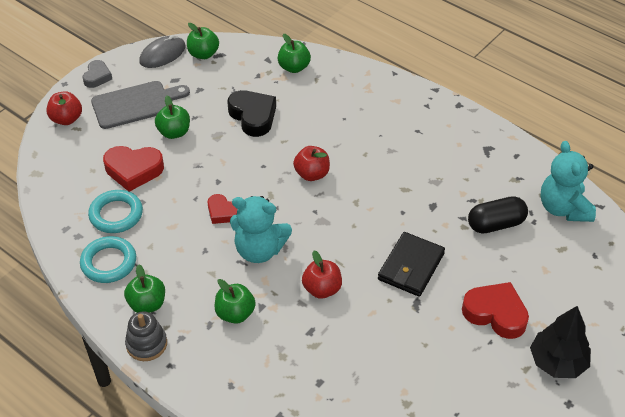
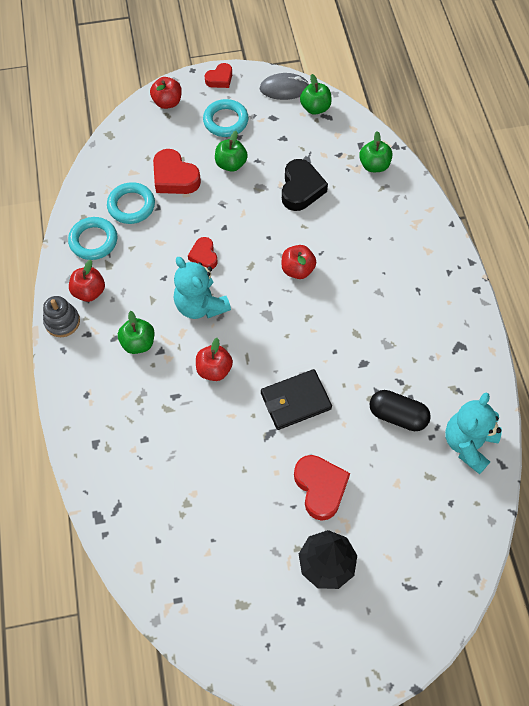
camera: 40 degrees right, 15 degrees up
grey heart [82,60,112,88] -> red heart [204,63,232,88]
grey cutting board [91,81,190,129] -> turquoise ring [203,99,249,137]
green apple [124,264,165,313] -> red apple [69,260,105,302]

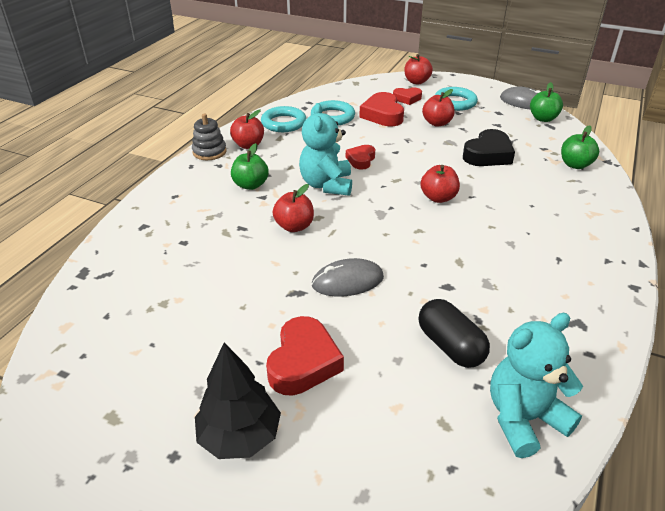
camera: 35 degrees right, 25 degrees down
red heart [204,63,232,88] -> red heart moved to [393,87,422,105]
green apple [215,131,248,172] -> red apple [422,89,455,126]
black wallet [261,369,332,430] -> grey mouse [312,258,384,297]

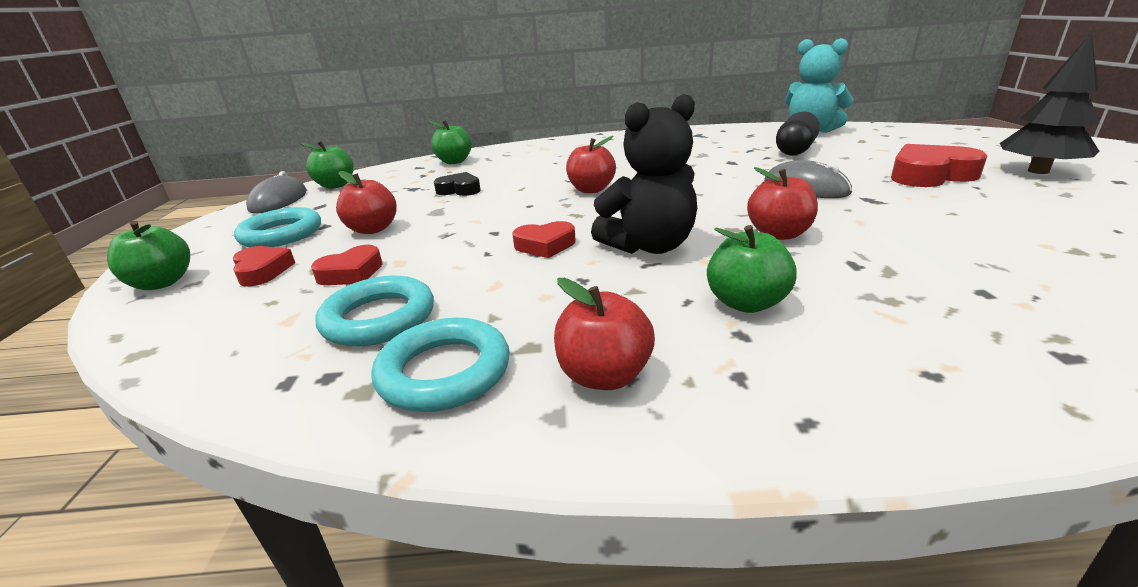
camera: 115 degrees left, 10 degrees down
grey stacking toy [192,114,227,160] -> none
turquoise teddy bear [299,103,352,196] -> black teddy bear [591,94,697,254]
red heart [359,92,404,126] -> red heart [311,245,383,285], size x0.61
red apple [404,54,433,85] -> green apple [107,221,190,290]
black heart [463,129,515,166] -> black heart [434,172,481,196], size x0.61

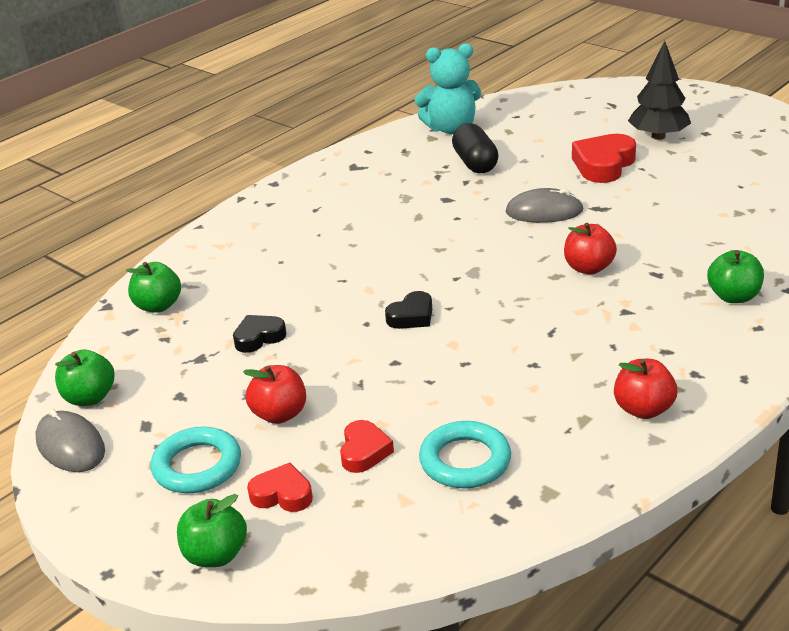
camera: 45 degrees left, 5 degrees up
turquoise ring [371,318,510,412] -> none
red heart [512,221,576,258] -> none
red apple [566,136,616,193] -> none
black teddy bear [591,94,697,254] -> none
green apple [707,225,797,313] -> green apple moved to [707,250,764,303]
none -> black heart [385,291,432,329]

